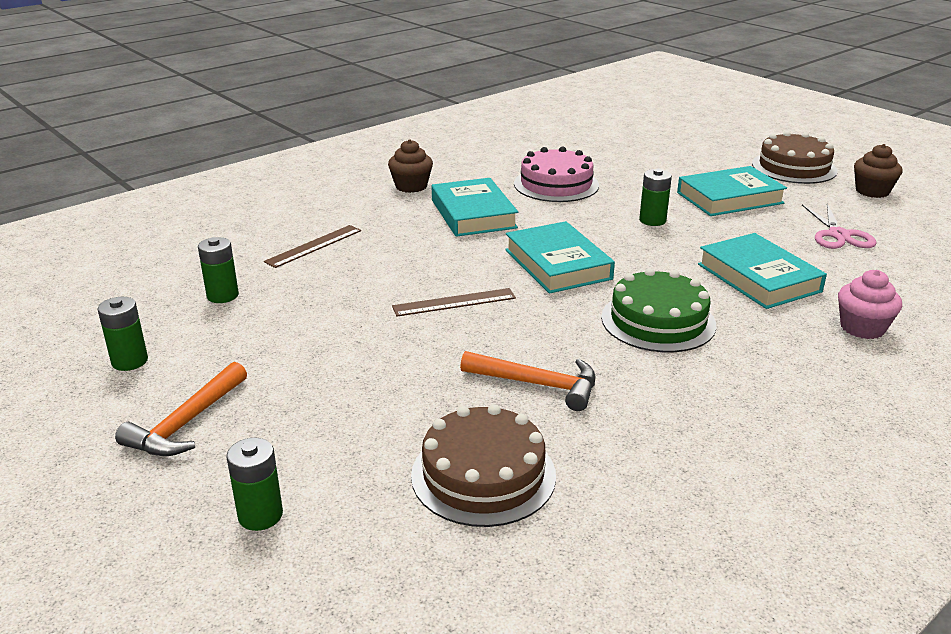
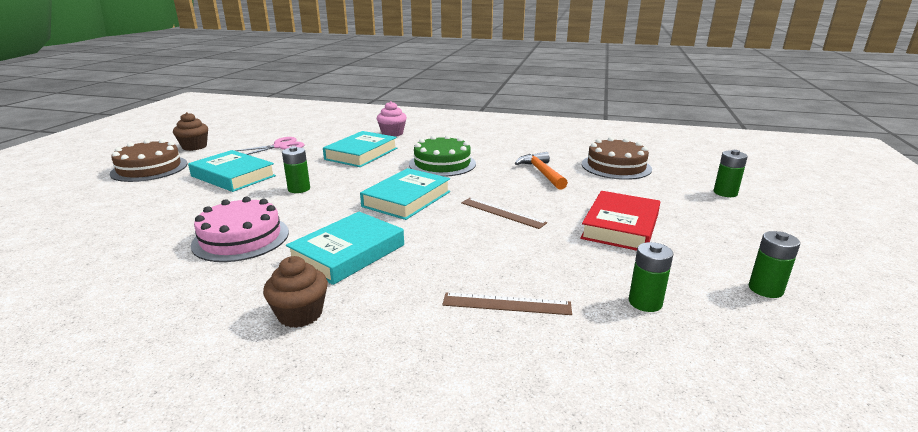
camera: 125 degrees left, 5 degrees down
orange hammer [115,362,247,456] -> none
none -> red book [580,191,660,251]

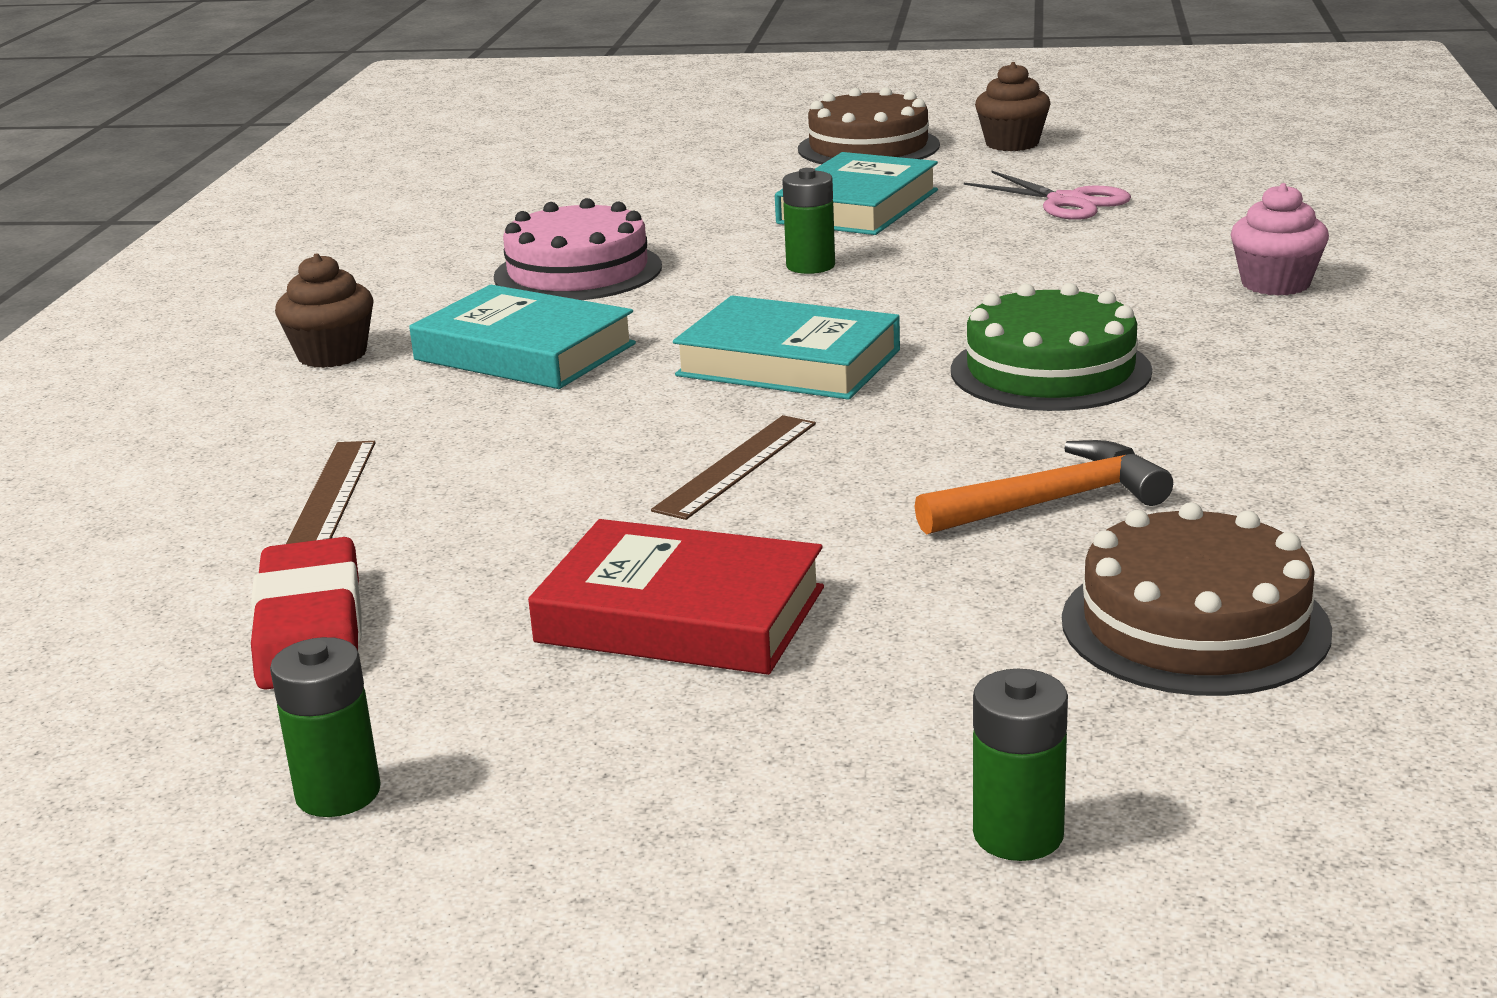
camera: 85 degrees right, 0 degrees up
turquoise book [323,131,397,167] -> none
green battery [629,242,673,312] -> red eraser [251,537,362,690]

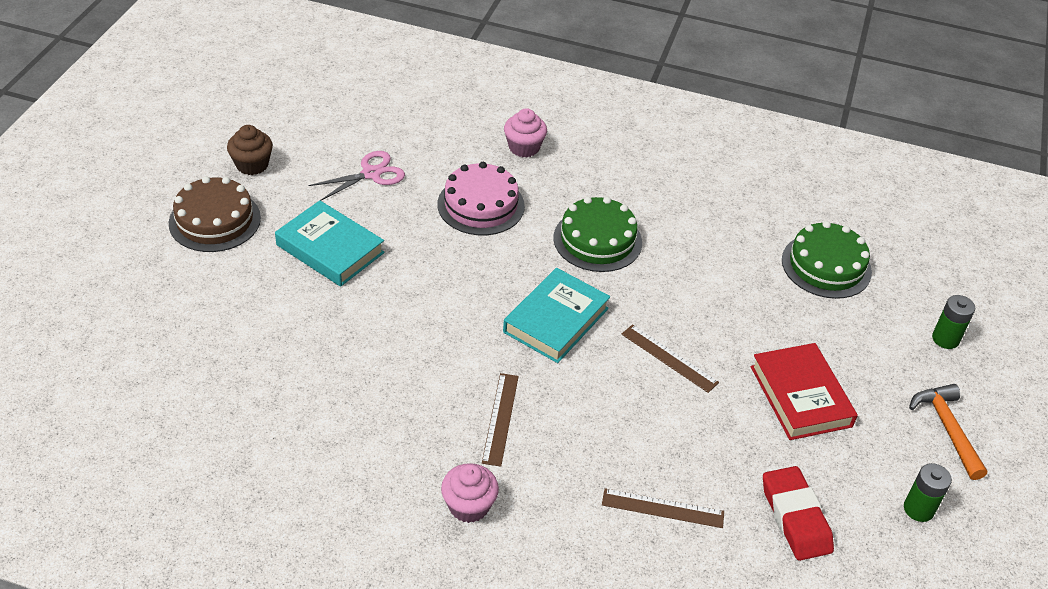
camera: 85 degrees left, 20 degrees up
red eraser [251,537,362,690] -> red eraser turned 75 degrees clockwise [763,466,834,561]
brown cupcake [275,253,374,368] -> pink cupcake [441,463,499,523]
turquoise book [409,285,636,389] -> brown ruler [482,373,519,467]
pink cake [494,198,662,300] -> pink cake moved to [438,162,525,235]
red book [528,519,824,675] -> red book turned 45 degrees counterclockwise [751,343,858,440]
green battery [782,168,835,274] -> none
orange hammer [914,440,1173,535] -> orange hammer moved to [909,384,987,480]
brown cake [1062,502,1332,696] -> green cake [782,221,872,299]

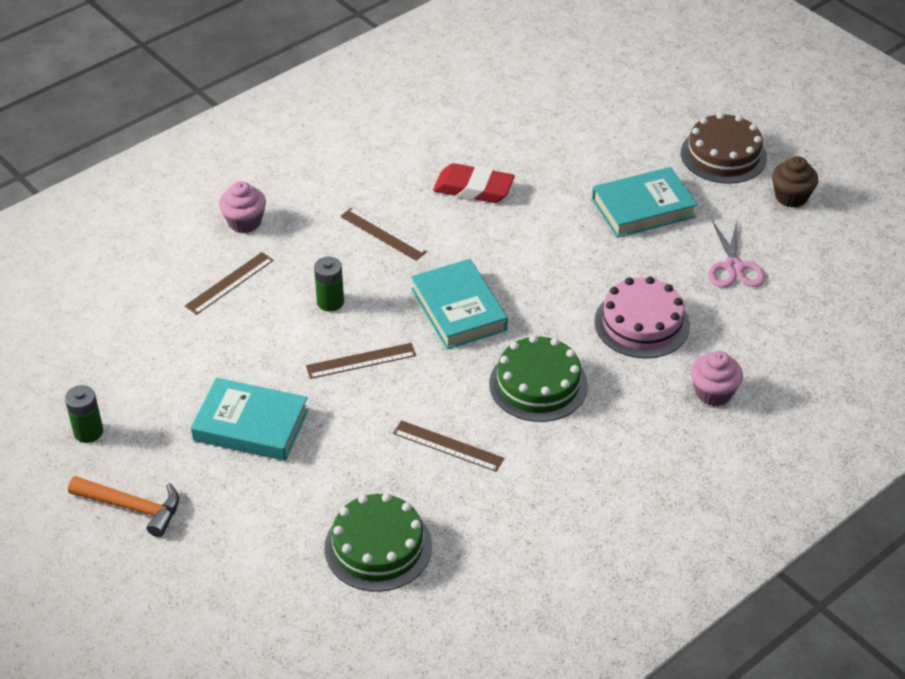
camera: 125 degrees right, 0 degrees up
pink cupcake [441,463,499,523] -> pink cupcake moved to [219,181,266,233]
red book [751,343,858,440] -> turquoise book [191,378,309,461]
red eraser [763,466,834,561] -> red eraser moved to [433,163,515,203]
green battery [932,295,975,349] -> green battery moved to [314,257,344,312]
none -> brown ruler [393,420,504,472]

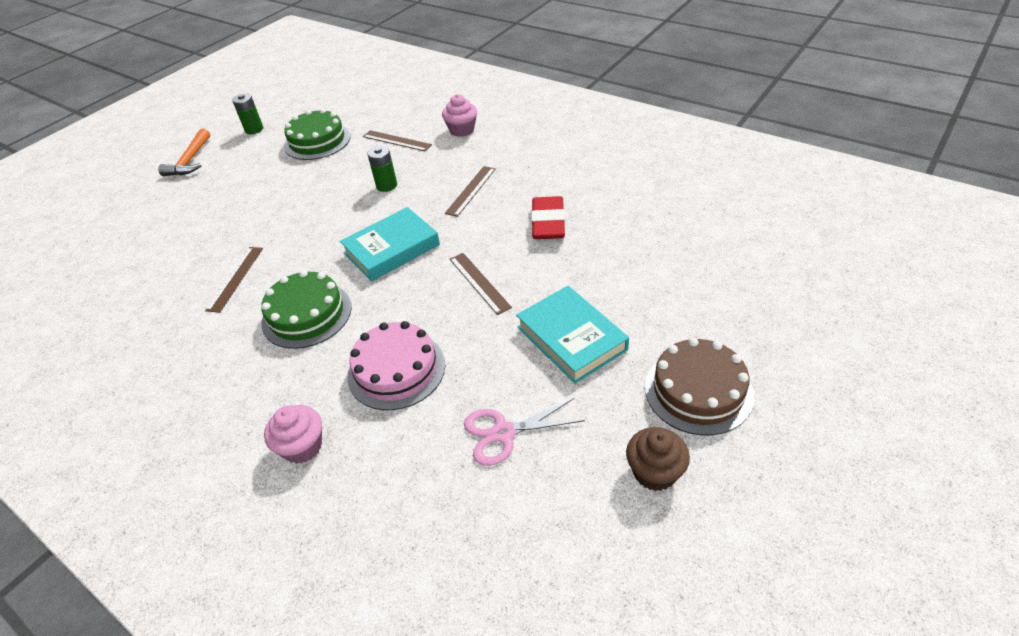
camera: 80 degrees right, 0 degrees up
turquoise book [191,378,309,461] -> none
brown ruler [306,343,416,379] -> brown ruler moved to [450,253,512,315]
green cake [324,493,432,592] -> green cake moved to [284,109,351,160]

